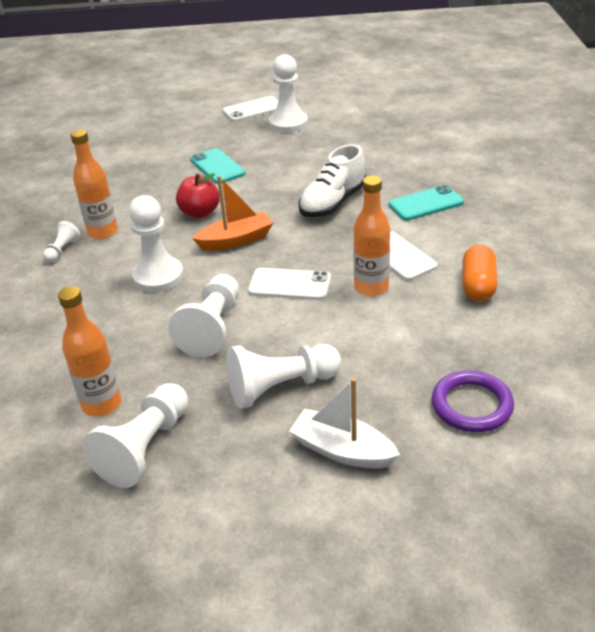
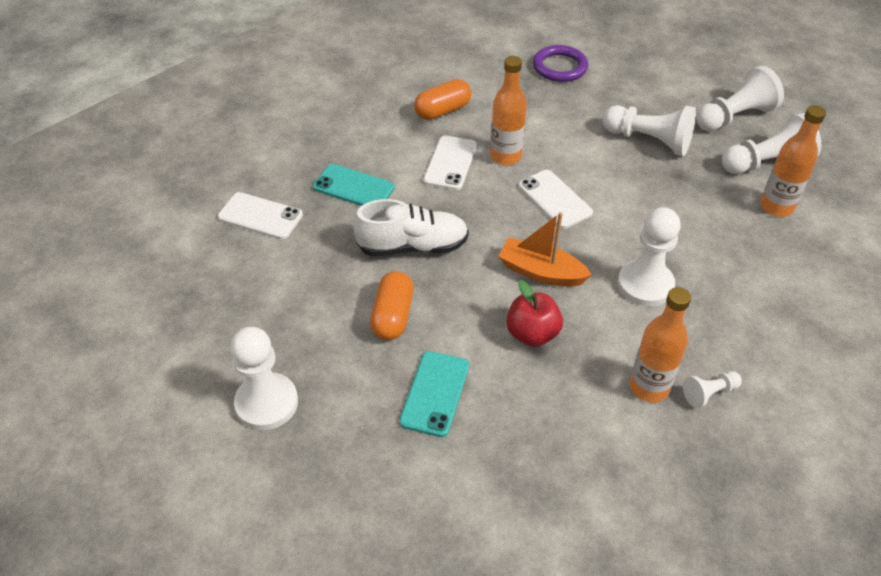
camera: 135 degrees left, 10 degrees up
white pawn [168,274,239,357] -> white pawn moved to [696,65,784,131]
white phone [223,96,278,122] -> white phone moved to [218,192,303,239]
white boat [289,378,400,468] -> none
none -> orange capsule [370,271,414,340]

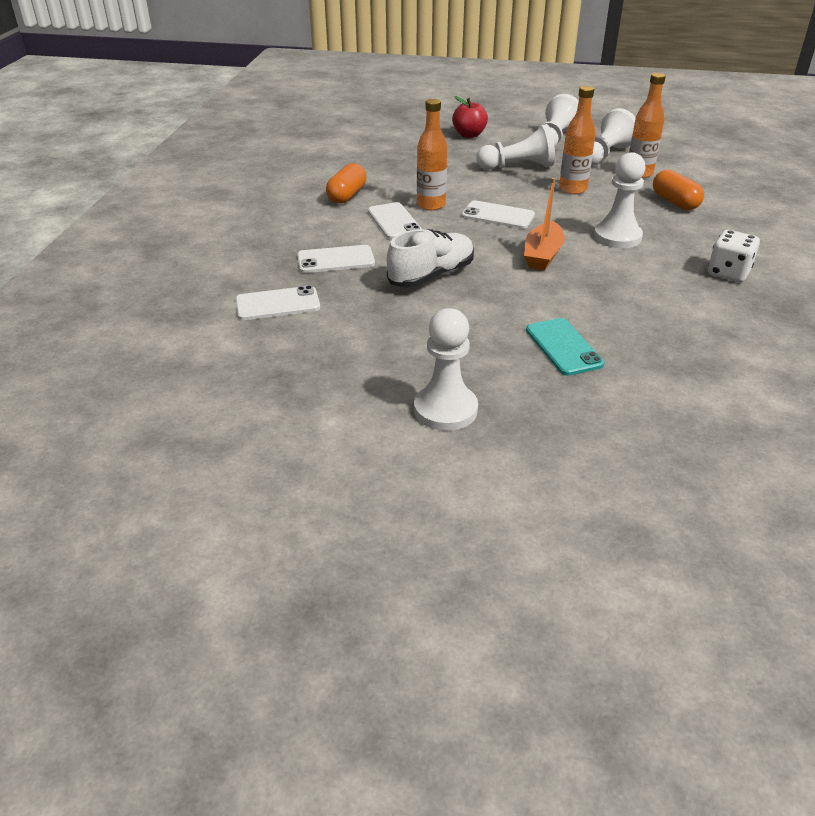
camera: 35 degrees left, 10 degrees down
turquoise phone [313,164,395,206] -> white phone [297,245,375,273]
orange capsule [370,271,414,340] -> orange capsule moved to [653,170,704,210]
orange boat [498,212,592,287] -> orange boat turned 60 degrees counterclockwise [524,178,565,271]
red apple [506,280,563,347] -> red apple moved to [452,96,488,138]
purple ring [533,45,588,82] -> none
orange bottle [629,287,691,403] -> orange bottle moved to [559,86,596,194]
white pawn [683,371,742,408] -> white dice [708,230,760,282]

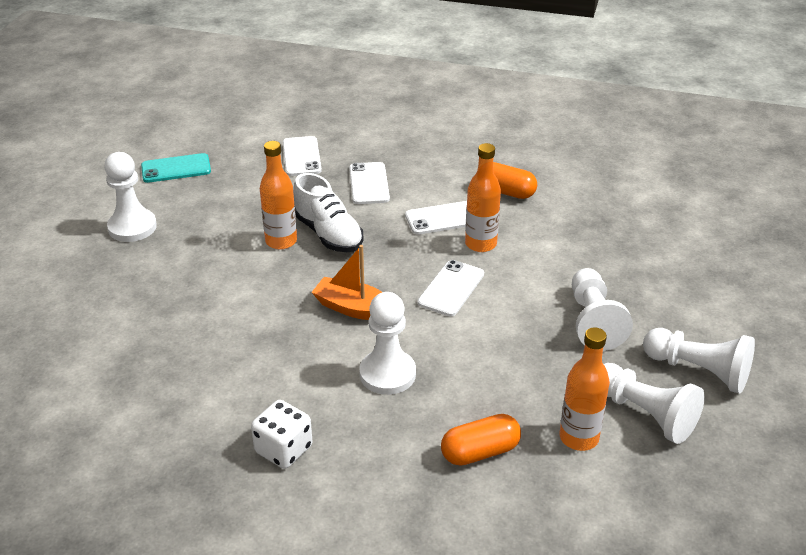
camera: 95 degrees right, 0 degrees up
red apple [452,96,488,138] -> none
turquoise phone [526,318,604,376] -> turquoise phone moved to [141,153,211,183]
orange bottle [559,86,596,194] -> orange bottle moved to [260,141,297,250]

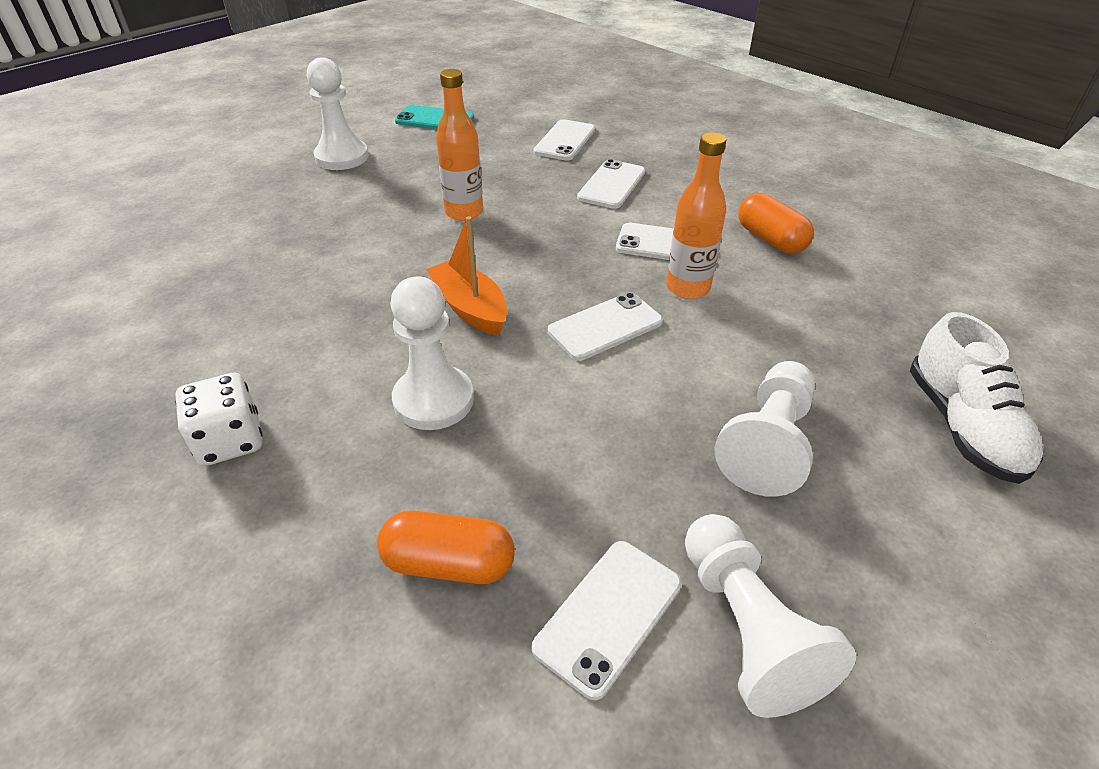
camera: 30 degrees right, 5 degrees up
white shoe [293,173,364,252] -> white shoe moved to [910,312,1043,484]
orange bottle [559,327,610,451] -> white phone [532,541,682,700]
white pawn [643,328,755,394] -> none

